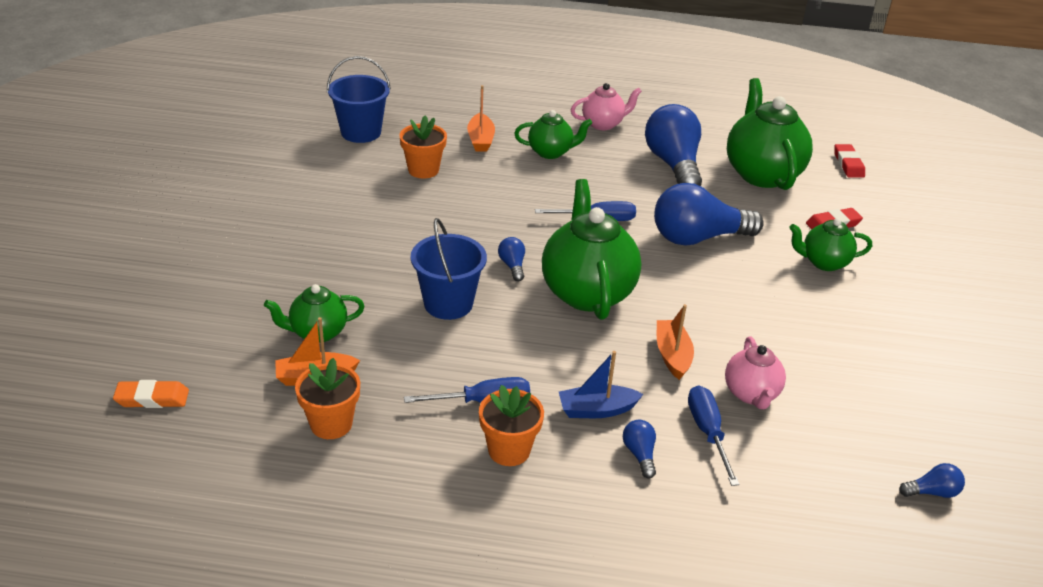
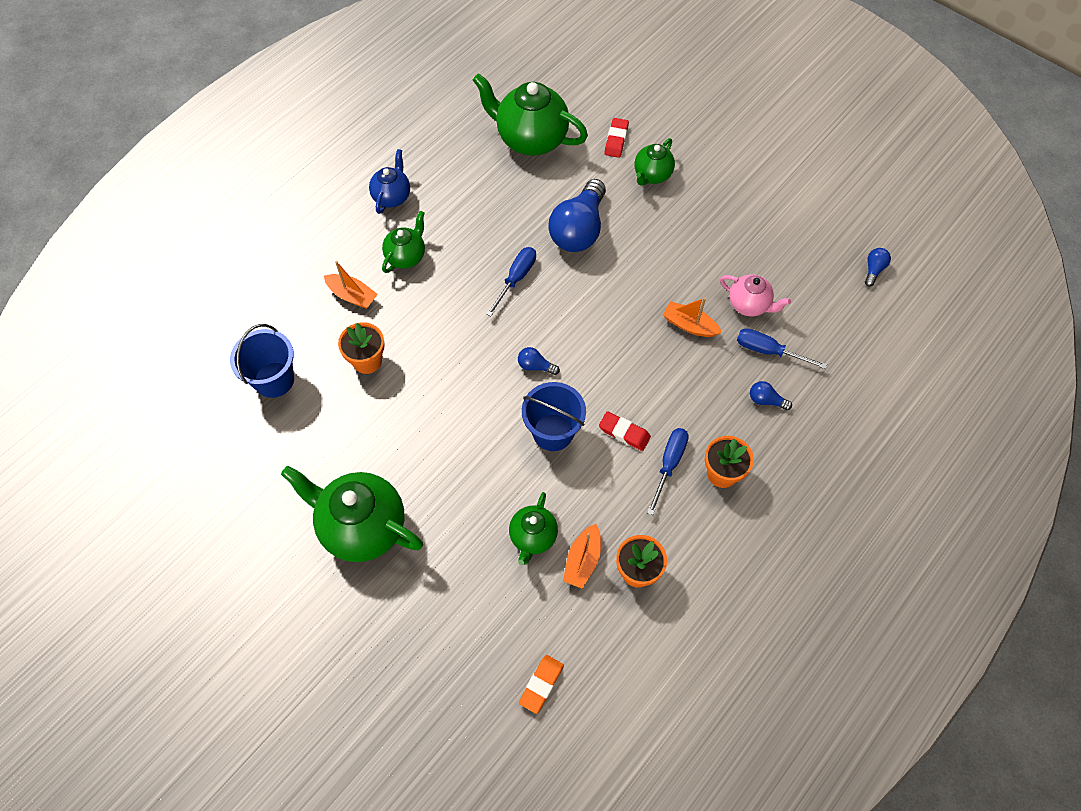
camera: 55 degrees left, 25 degrees up
green teapot [542,179,641,320] -> green teapot moved to [281,466,423,562]
blue boat [559,351,643,418] -> none
pink teapot [571,83,642,130] -> blue teapot [369,149,410,214]
blue light bulb [645,104,702,186] -> none
red eraser [834,144,865,177] -> red eraser moved to [599,411,651,451]

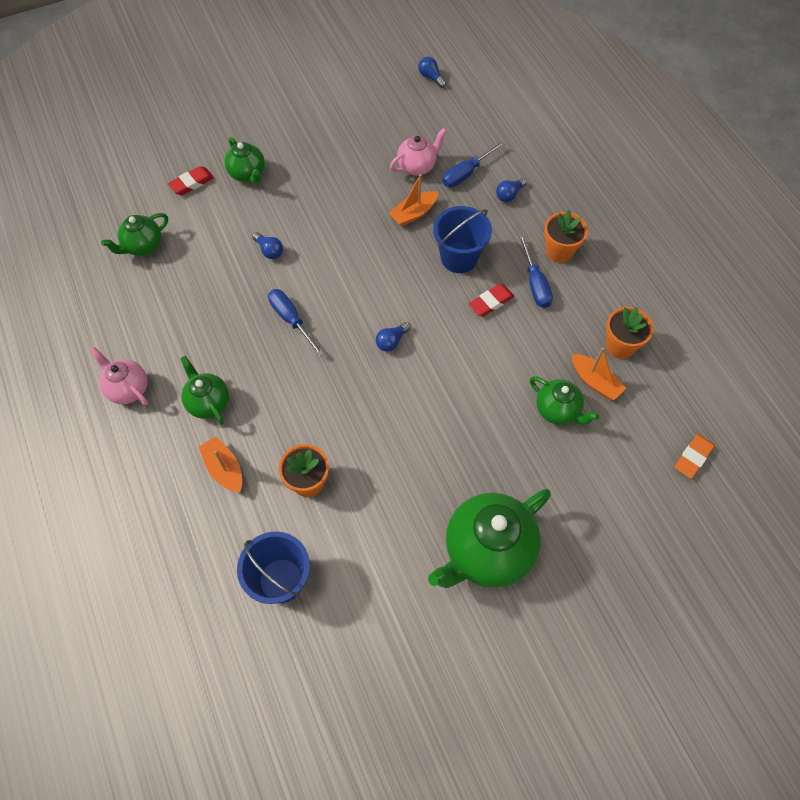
camera: 65 degrees left, 0 degrees up
orange boat [324,261,378,309] -> orange boat turned 90 degrees counterclockwise [199,436,242,493]
blue teapot [369,149,410,214] -> pink teapot [90,347,148,405]
green teapot [473,73,588,156] -> green teapot [101,213,168,256], size x0.55
orange eraser [519,655,564,714] -> orange eraser turned 75 degrees clockwise [674,434,715,479]
blue bucket [522,382,586,451] -> blue bucket moved to [433,206,492,273]
blue light bulb [549,179,606,252] -> blue light bulb [252,232,283,259], size x0.42
red eraser [605,118,629,158] -> red eraser turned 75 degrees counterclockwise [168,166,214,195]
blue screwdriver [647,428,689,515] -> blue screwdriver turned 150 degrees counterclockwise [519,234,553,308]

